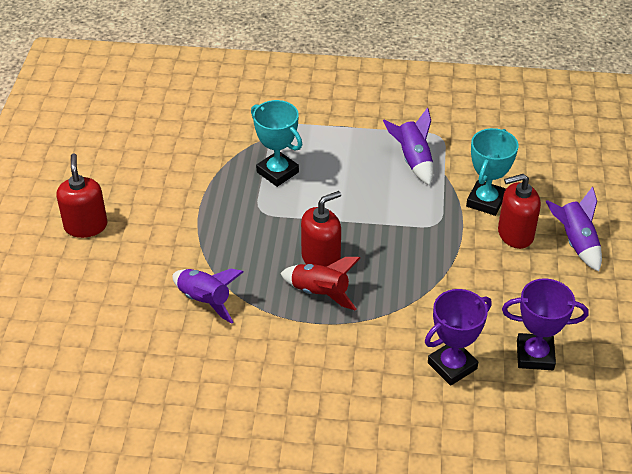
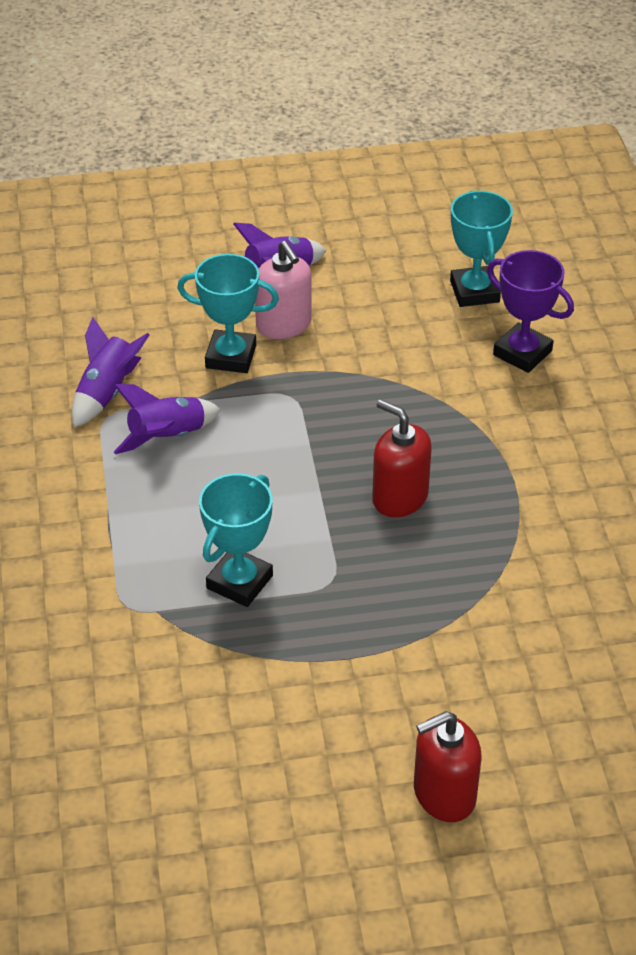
camera: 105 degrees left, 0 degrees up
purple rocket [172,268,243,324] -> purple rocket moved to [72,317,150,427]
red rocket [280,257,360,310] -> none
red soap dispenser [498,174,541,249] -> pink soap dispenser [255,241,312,339]
purple trophy [502,279,589,370] -> turquoise trophy [450,190,513,307]

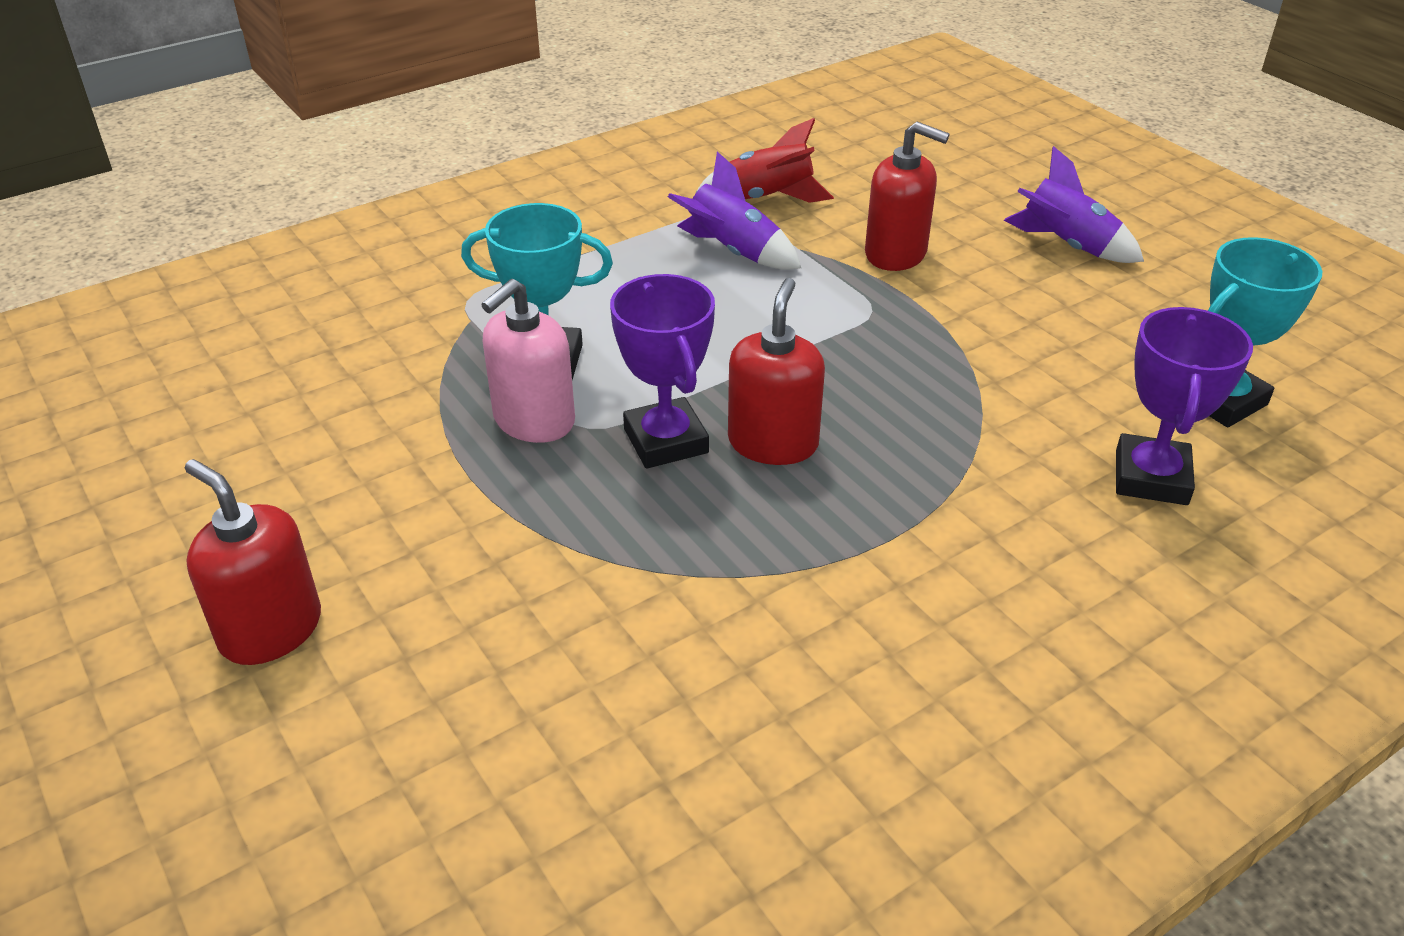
camera: 65 degrees right, 5 degrees down
purple rocket [72,317,150,427] -> red rocket [695,118,834,203]
turquoise trophy [177,254,279,373] -> red soap dispenser [865,122,950,271]
pink soap dispenser [255,241,312,339] -> pink soap dispenser moved to [481,279,575,443]
none -> purple trophy [610,274,715,469]

